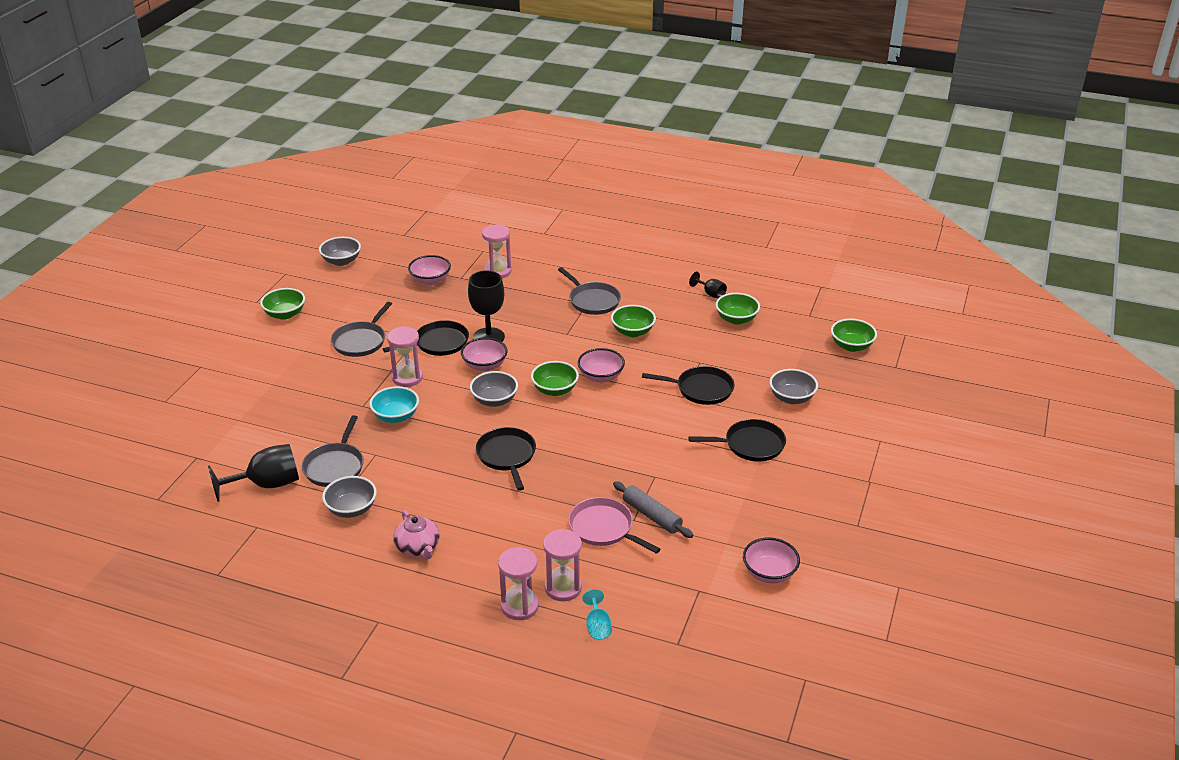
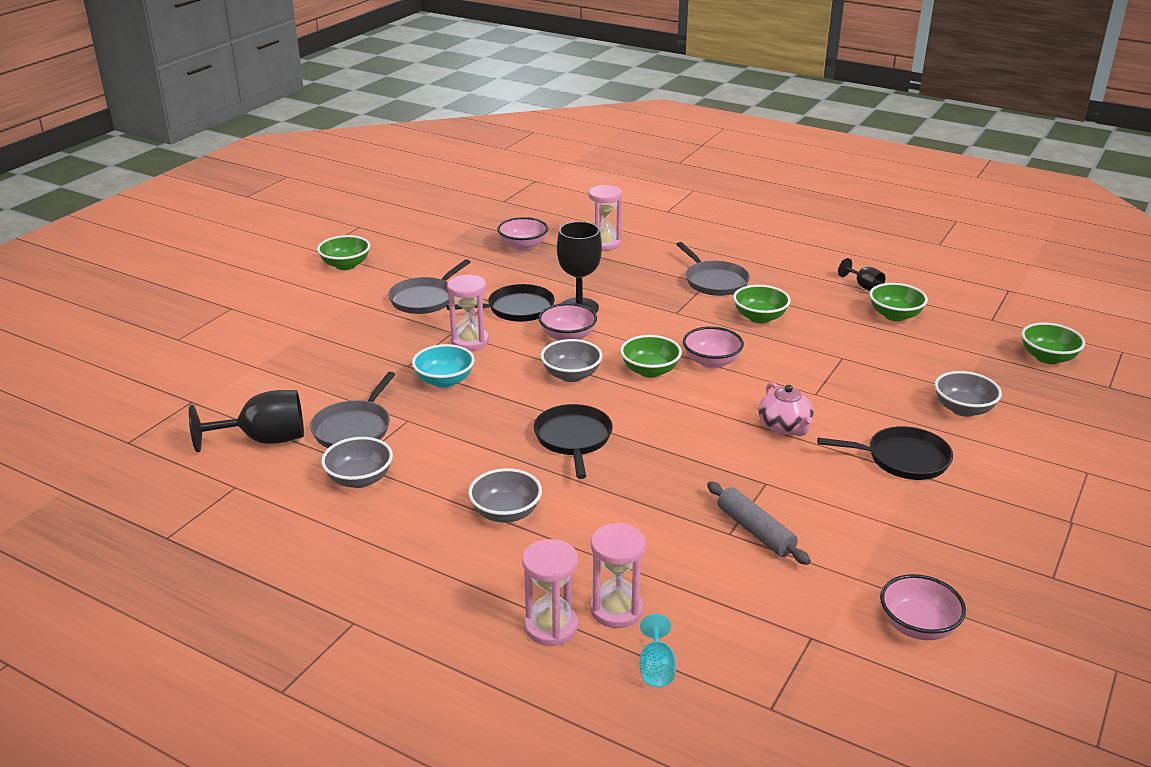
camera: 10 degrees right, 5 degrees down
grey bowl [319,237,361,266] -> grey bowl moved to [468,468,542,523]
pink teapot [393,510,440,560] -> pink teapot moved to [758,382,814,436]
pink pan [568,497,660,554] -> none
black pan [642,366,735,405] -> none

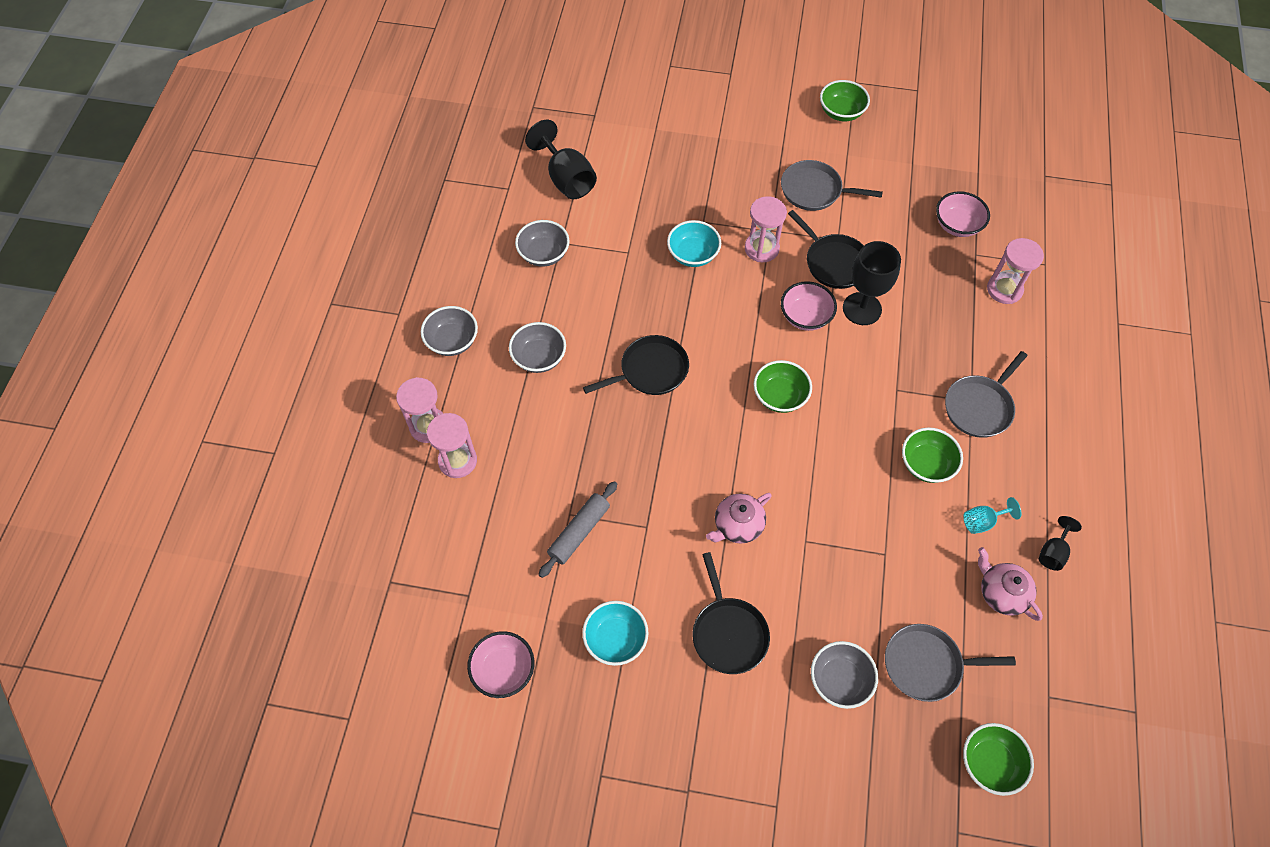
camera: 70 degrees right, 30 degrees up
grey pan [310,372,395,448] -> grey pan moved to [885,624,1016,702]
grey bowl [541,339,603,382] -> grey bowl moved to [421,306,478,356]
turquoise goblet [640,614,676,687] -> turquoise goblet moved to [963,497,1022,534]
pink bowl [683,326,744,369] -> none
green bowl [869,283,928,321] -> pink teapot [978,547,1043,621]
none -> turquoise bowl [582,601,649,666]

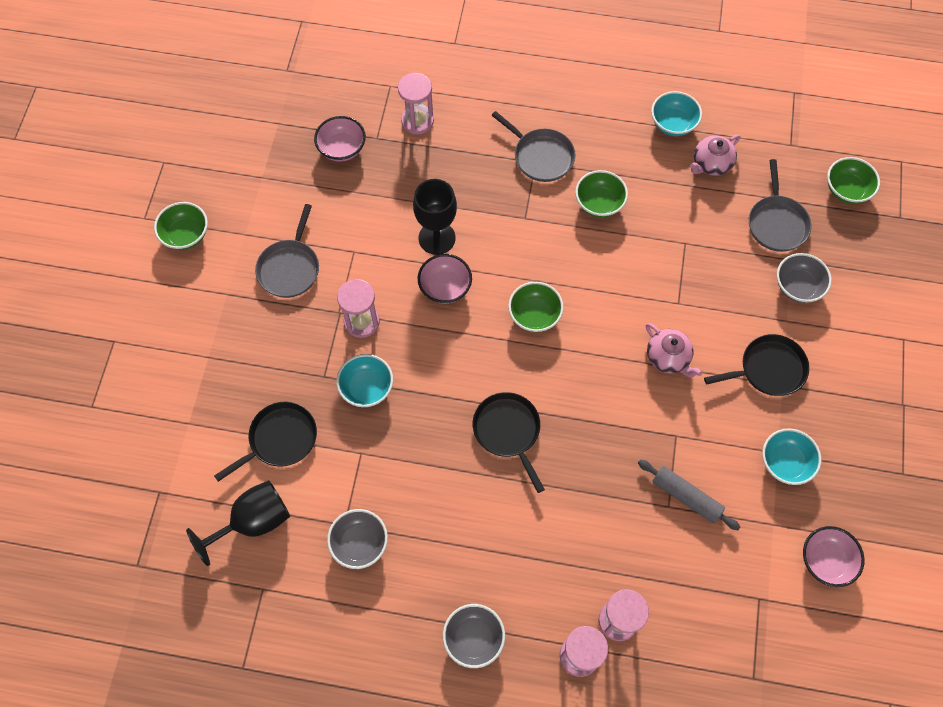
camera: 90 degrees left, 5 degrees up
grey bowl [509,322,566,373] -> none
black pan [788,210,864,289] -> black pan moved to [214,402,317,482]
turquoise goblet [963,497,1022,534] -> none
black goblet [1039,516,1082,571] -> turquoise bowl [651,91,702,136]

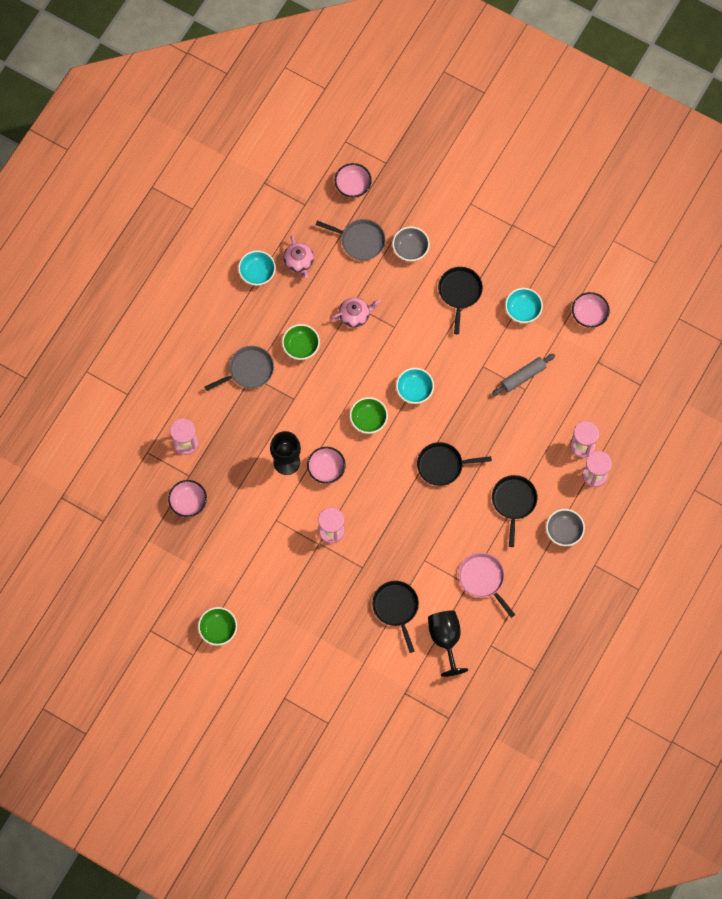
camera: 70 degrees left, 5 degrees up
grey pan [255,204,319,298] -> none
grey bowl [327,509,388,569] -> pink pan [458,553,515,618]
turquoise bowl [336,354,393,407] -> turquoise bowl moved to [396,368,434,404]
pink teapot [646,323,702,377] -> pink teapot moved to [331,297,381,328]
green bowl [827,157,880,204] -> pink bowl [335,163,372,198]
none -> black pan [492,475,538,547]

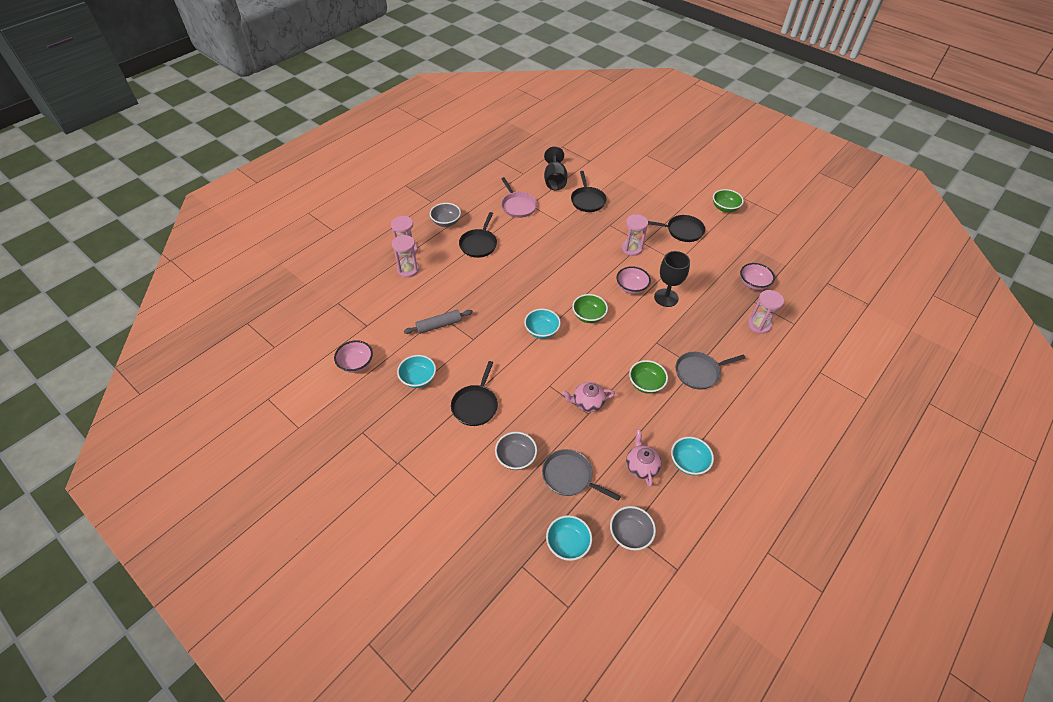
camera: 170 degrees left, 20 degrees down
pink bowl [335,163,372,198] -> turquoise bowl [546,515,592,561]
black pan [417,442,492,486] -> black pan moved to [648,215,705,242]
none -> grey bowl [610,506,656,551]

